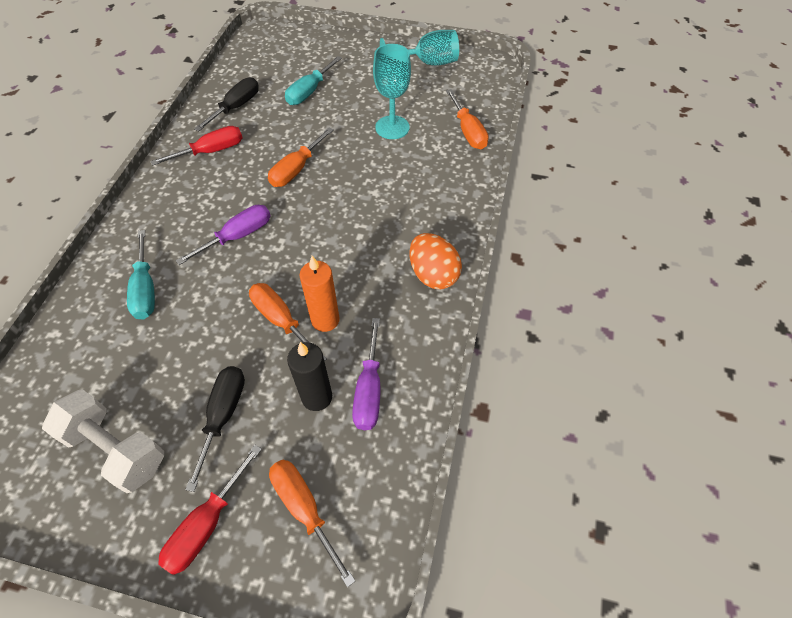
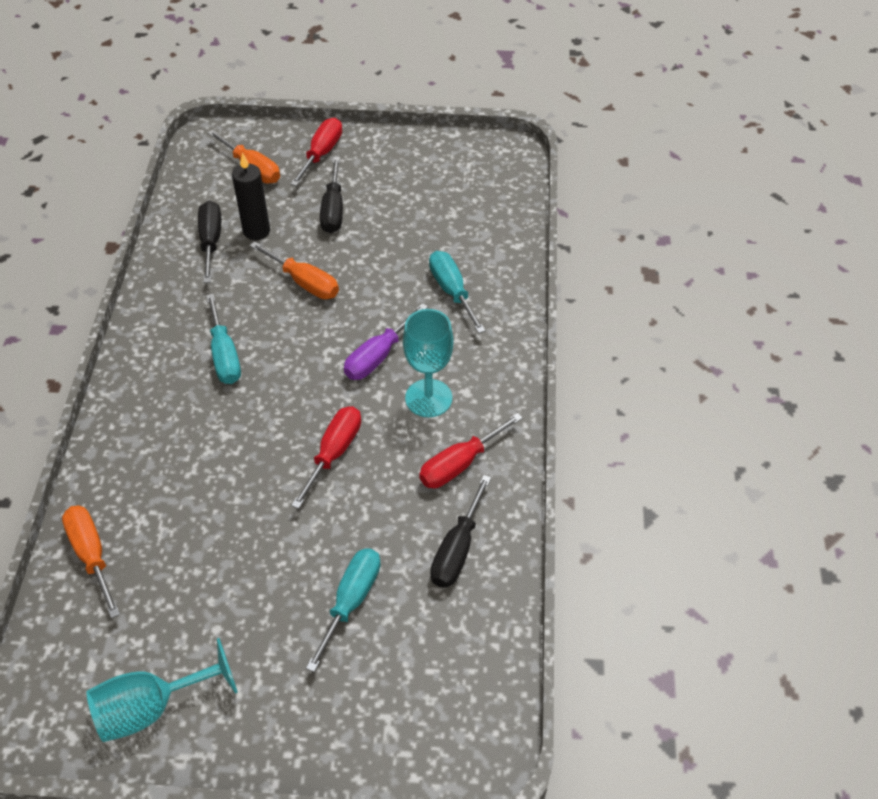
camera: 170 degrees right, 5 degrees down
white dumbbell [42,389,164,493] -> none
orange screwdriver [268,128,334,187] -> red screwdriver [291,406,361,509]
orange candle [300,256,340,332] -> none
purple screwdriver [352,318,381,430] -> black screwdriver [198,201,221,283]
turquoise goblet [373,44,411,139] -> turquoise goblet moved to [403,309,453,417]
orange egg [409,233,462,289] -> none
none -> turquoise screwdriver [206,294,241,384]

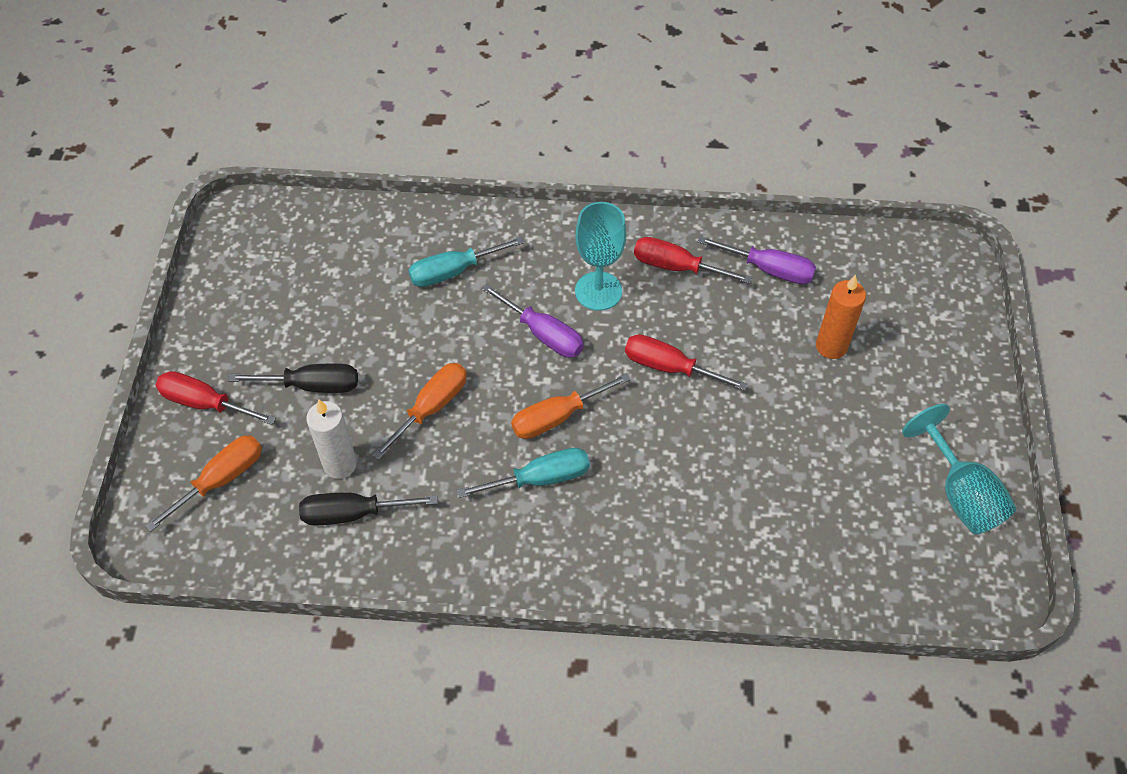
camera: 90 degrees left, 5 degrees up
orange screwdriver [62,506,120,618] -> orange screwdriver moved to [511,373,630,439]
black candle [232,153,270,240] -> white candle [306,400,357,479]
turquoise screwdriver [306,548,381,672] -> orange candle [816,275,866,359]
red screwdriver [419,413,523,488] -> red screwdriver turned 150 degrees clockwise [634,237,752,284]
black screwdriver [430,475,491,588] -> purple screwdriver [698,236,816,284]

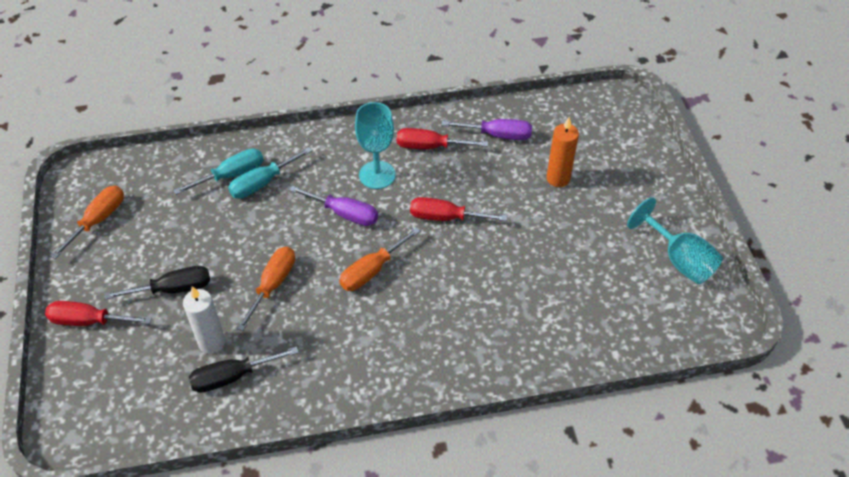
camera: 15 degrees left, 5 degrees down
orange screwdriver [145,435,262,532] -> orange screwdriver moved to [51,186,124,259]
turquoise screwdriver [457,448,590,498] -> turquoise screwdriver moved to [174,148,264,195]

